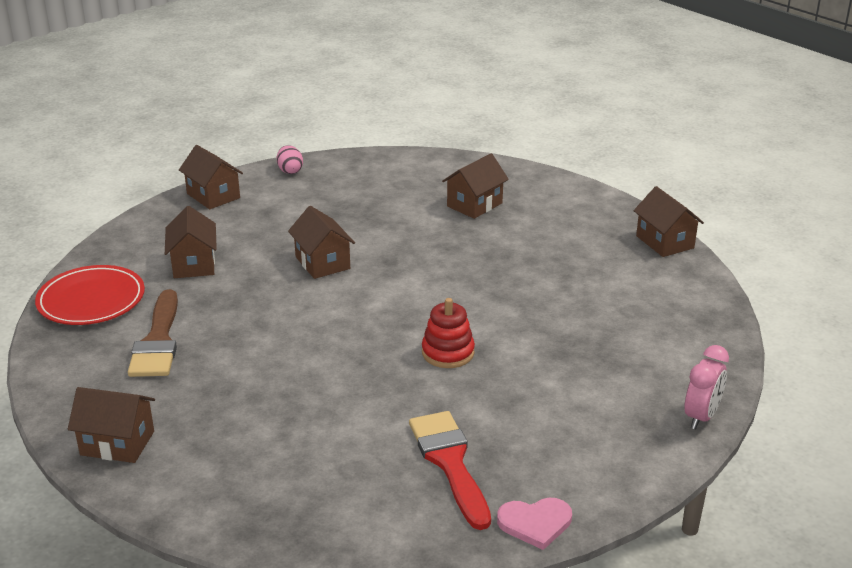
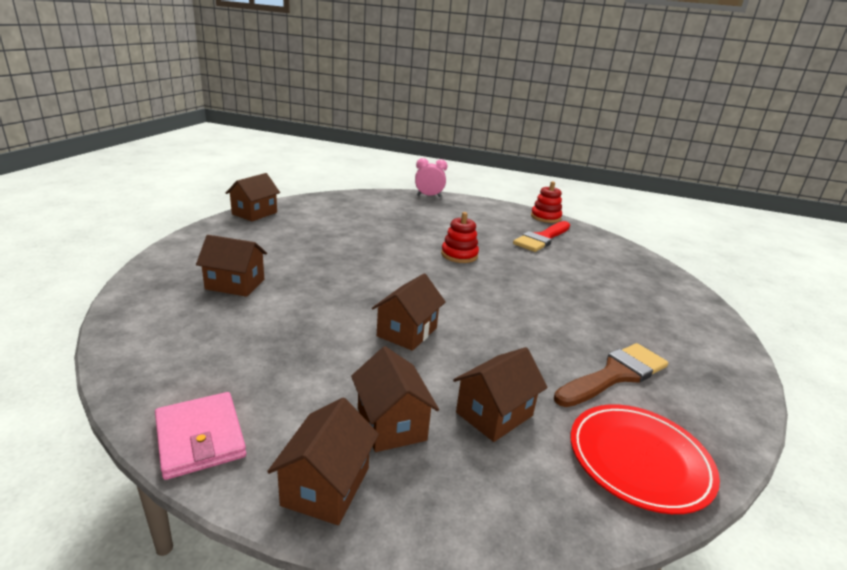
camera: 125 degrees left, 5 degrees down
brown house [68,387,155,463] -> brown house moved to [351,346,439,452]
pink egg [277,145,303,174] -> pink wallet [155,392,246,480]
pink heart [497,498,572,550] -> red stacking toy [531,181,562,223]

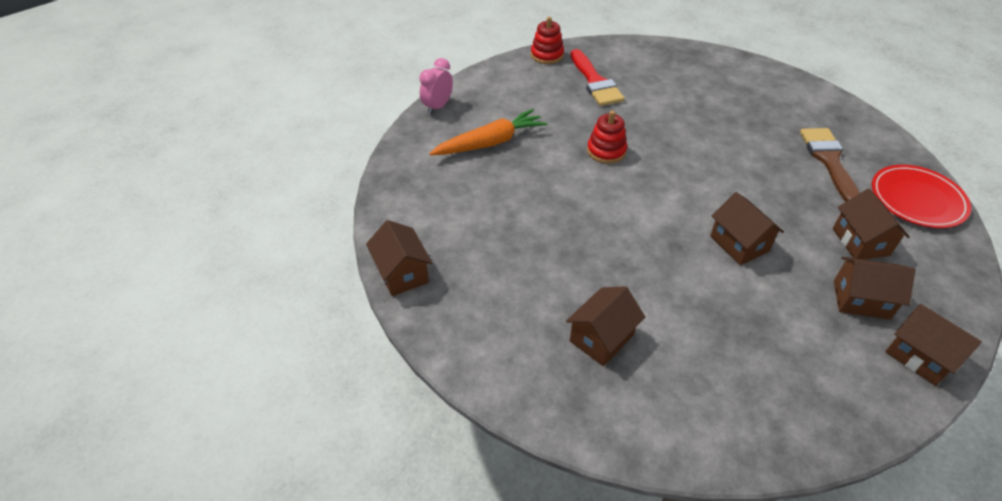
camera: 55 degrees left, 20 degrees up
pink wallet [155,392,246,480] -> none
none -> orange carrot [429,109,547,155]

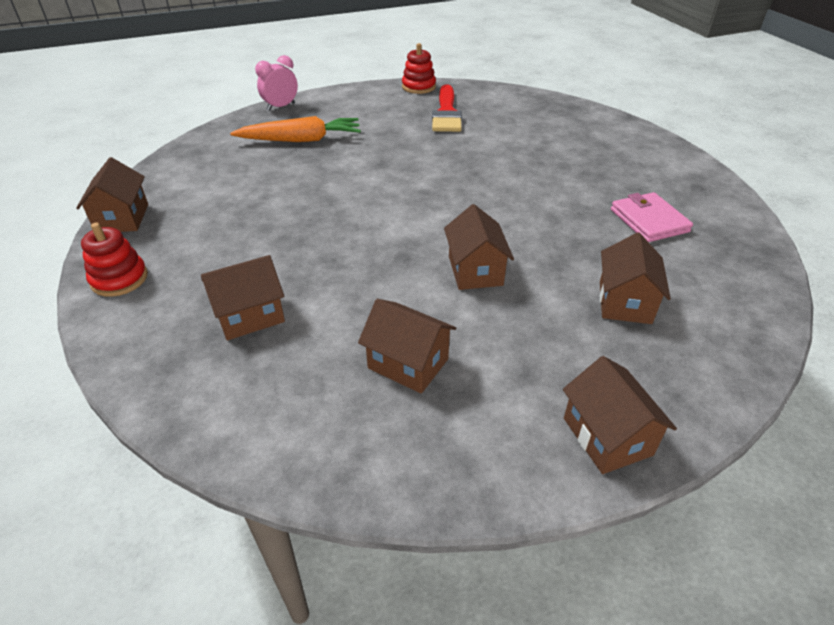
camera: 20 degrees right, 5 degrees down
red stacking toy [587,111,627,164] -> red stacking toy moved to [81,223,148,297]
brown brush [800,128,860,202] -> pink wallet [611,192,693,242]
brown house [834,257,915,320] -> brown house moved to [358,299,456,394]
red plate [872,165,971,228] -> none

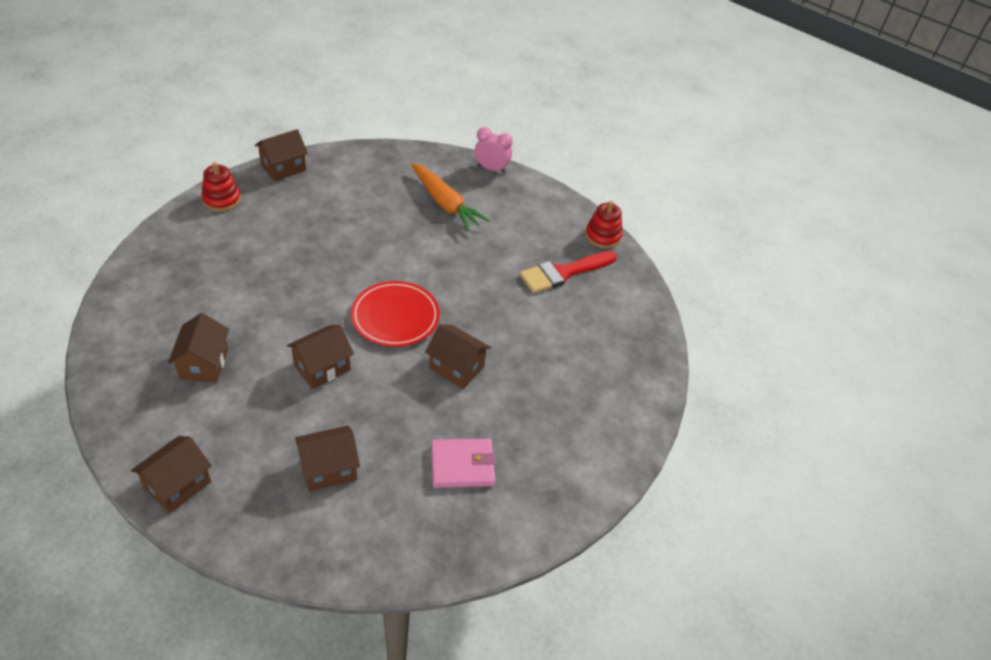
camera: 55 degrees right, 5 degrees up
brown house [201,255,285,340] -> brown house moved to [425,324,491,389]
pink wallet [611,192,693,242] -> pink wallet turned 45 degrees clockwise [431,439,496,488]
none -> red plate [351,281,440,347]

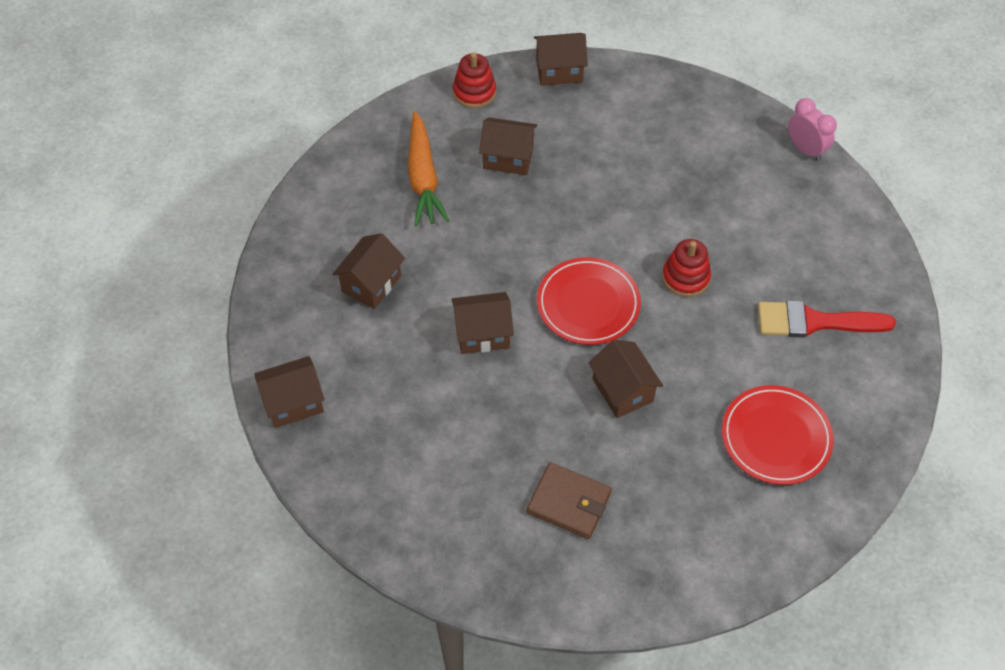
camera: 35 degrees right, 10 degrees up
brown house [295,425,360,492] -> brown house moved to [479,118,538,175]
orange carrot [411,163,490,231] -> orange carrot moved to [408,111,449,226]
pink wallet [431,439,496,488] -> brown wallet [527,462,612,539]
red stacking toy [585,201,623,249] -> red stacking toy moved to [662,239,711,297]
none -> red plate [722,385,834,485]

